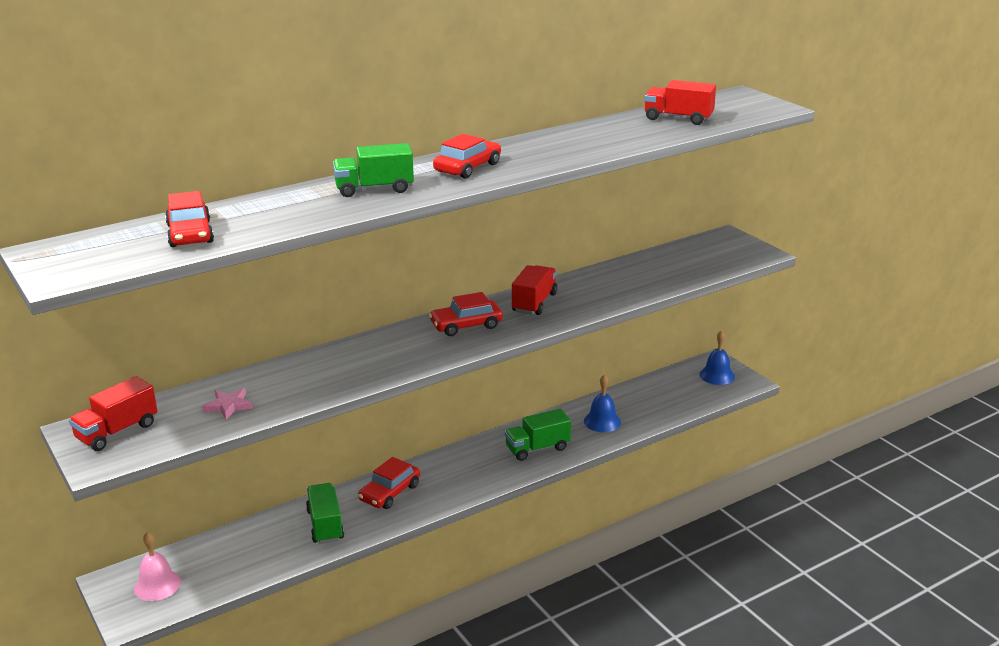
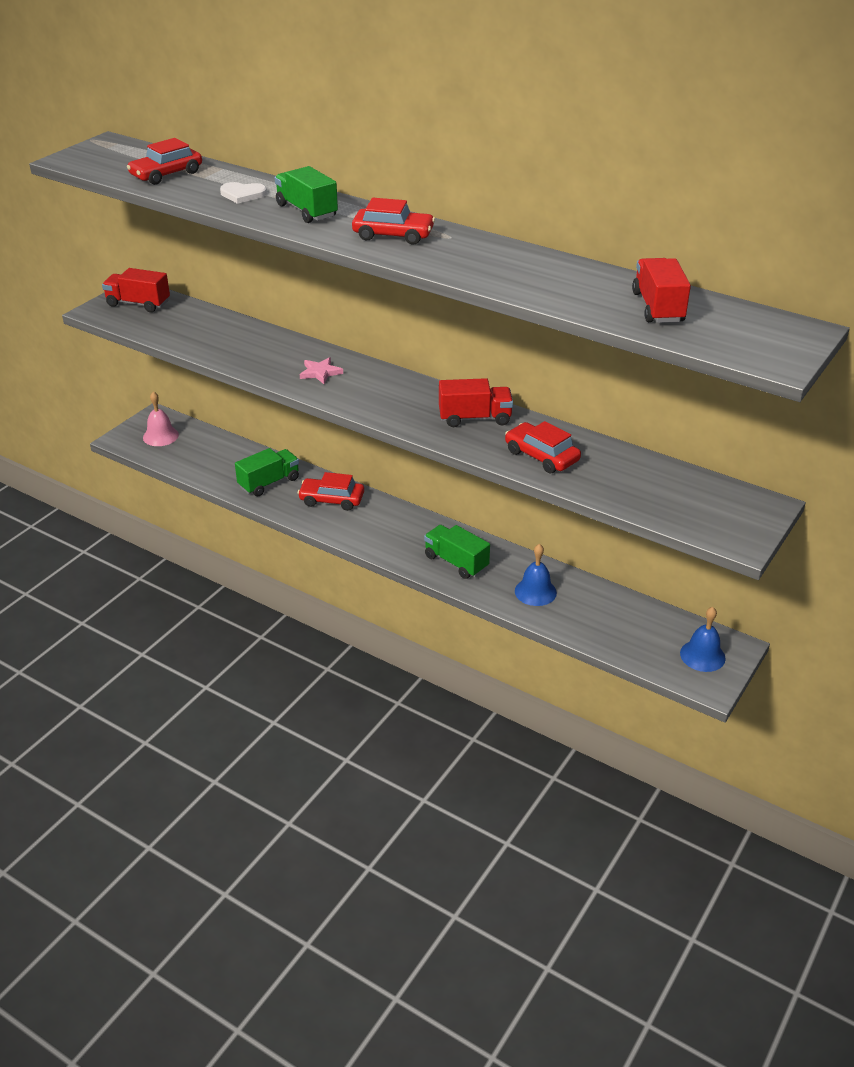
camera: 65 degrees right, 10 degrees up
pink star [202,388,253,420] -> pink star moved to [300,357,343,384]
red car [429,292,503,336] -> red car moved to [505,421,581,473]
none -> white heart [220,182,267,204]

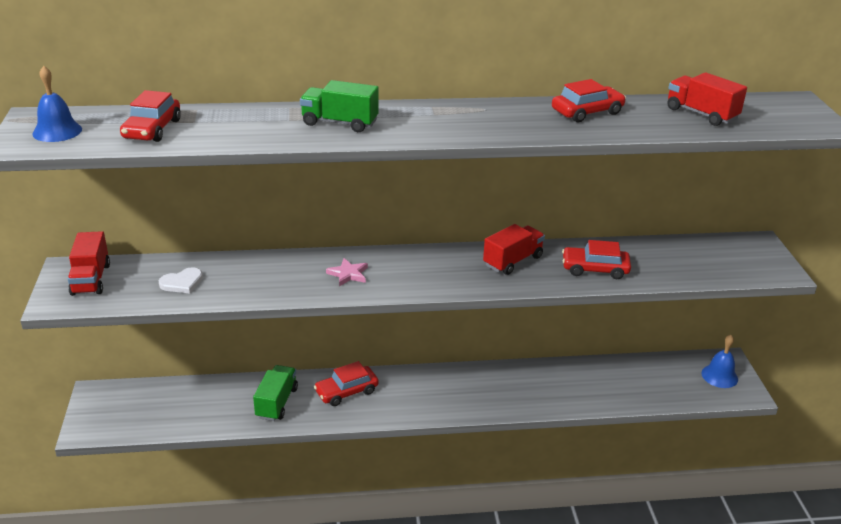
camera: 40 degrees left, 5 degrees down
red truck [102,268,170,312] -> red truck turned 75 degrees counterclockwise [68,231,110,296]
pink bell [143,392,179,446] -> none
white heart [220,182,267,204] -> white heart moved to [159,267,203,294]
red car [352,198,435,245] -> red car moved to [552,79,626,122]
green truck [424,525,490,579] -> none
blue bell [515,544,557,606] -> blue bell moved to [32,66,82,142]

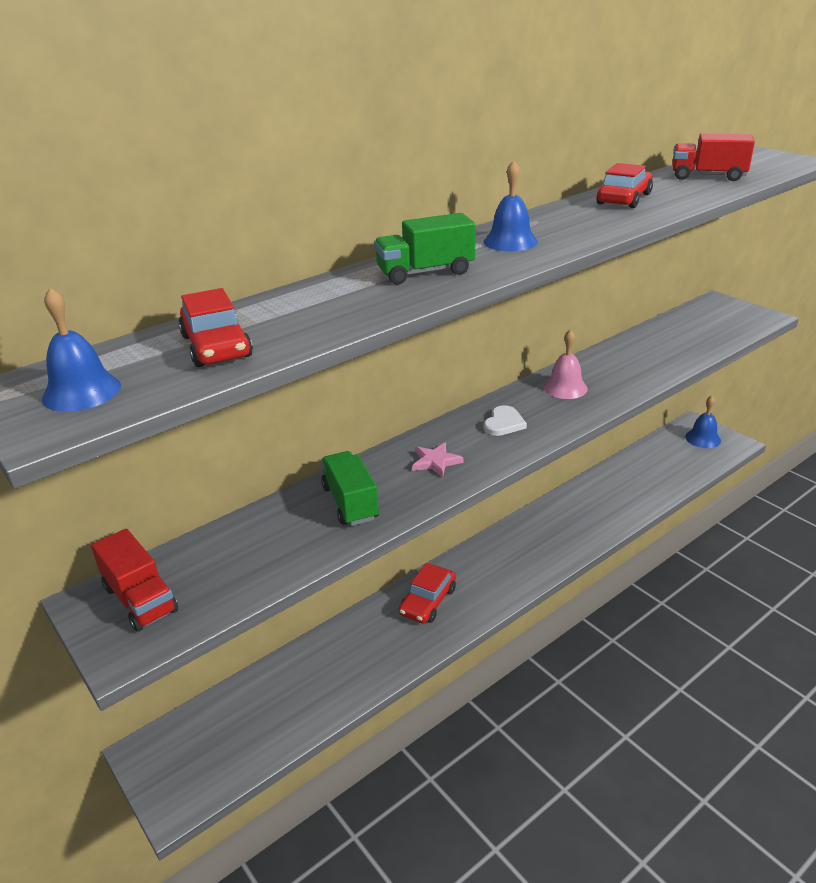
camera: 30 degrees left, 0 degrees up
white heart [159,267,203,294] -> white heart moved to [484,405,527,436]
green truck [253,365,298,421] -> green truck moved to [321,451,379,526]
red truck [483,224,545,275] -> pink bell [543,329,588,399]
red car [562,240,631,279] -> none
none -> blue bell [484,160,538,251]

